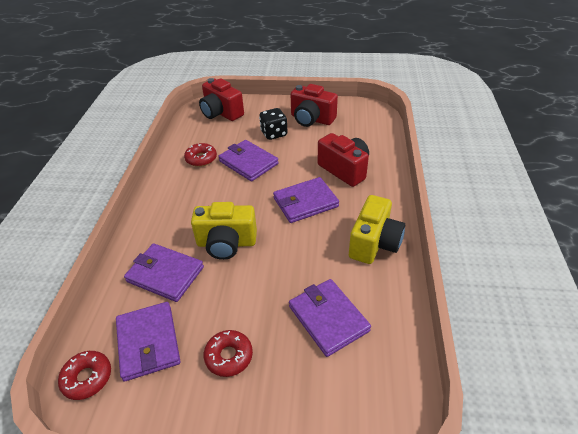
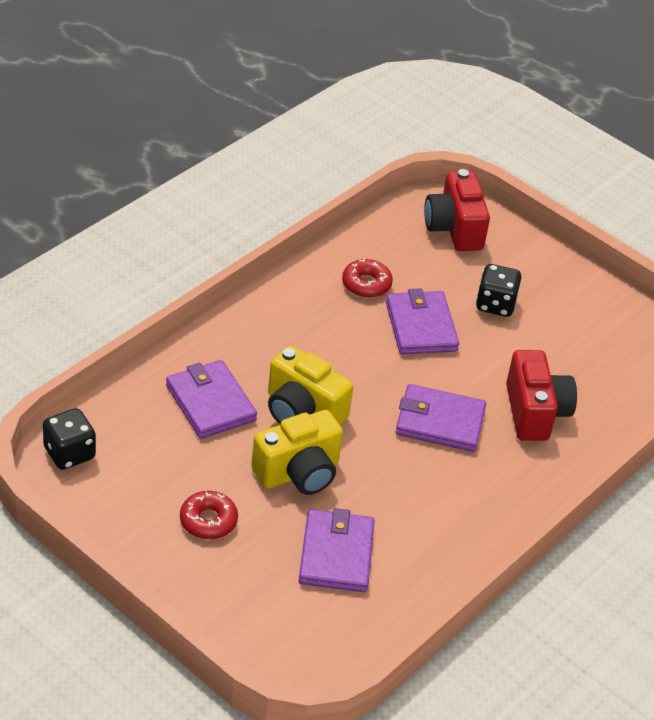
camera: 30 degrees right, 0 degrees up
red donut [58,351,111,400] -> black dice [43,408,96,470]
purple wallet [116,302,180,382] -> none
red camera [290,84,338,127] -> none
yellow camera [349,195,405,264] -> yellow camera moved to [251,410,343,495]

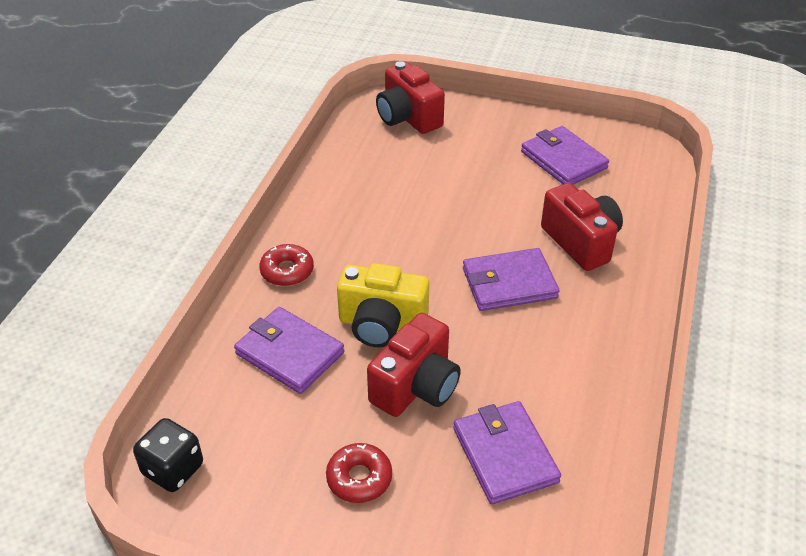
camera: 20 degrees left, 0 degrees up
yellow camera [251,410,343,495] -> red camera [367,313,461,417]
red donut [342,259,393,298] -> red donut moved to [259,244,314,286]
purple wallet [386,288,459,355] -> purple wallet moved to [521,126,609,185]
black dice [476,264,521,317] -> none

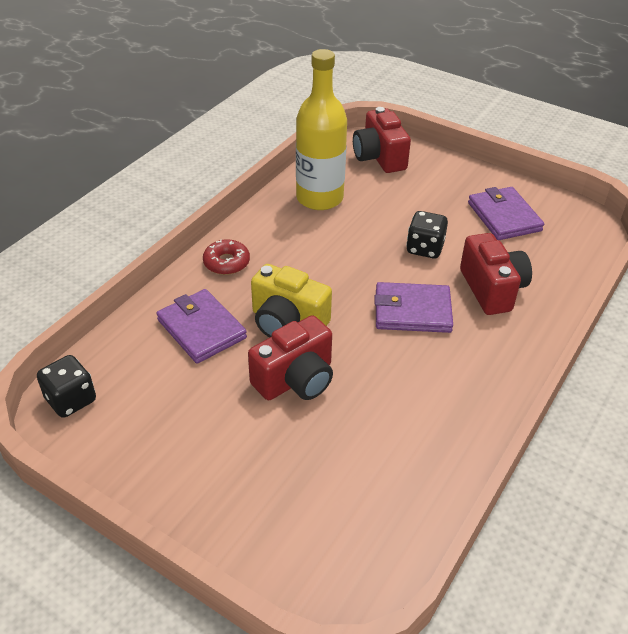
camera: 15 degrees right, 0 degrees up
red donut [326,443,392,503] -> none
purple wallet [453,401,561,505] -> none
none -> yellow bottle [296,49,347,210]
none -> black dice [406,211,448,258]

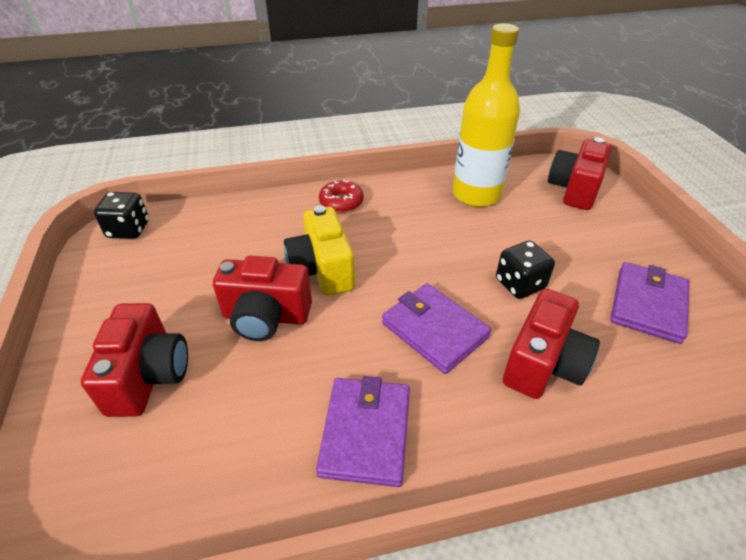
camera: 45 degrees right, 0 degrees up
purple wallet [156,289,247,364] -> purple wallet moved to [316,376,410,487]
none -> red camera [81,303,188,417]

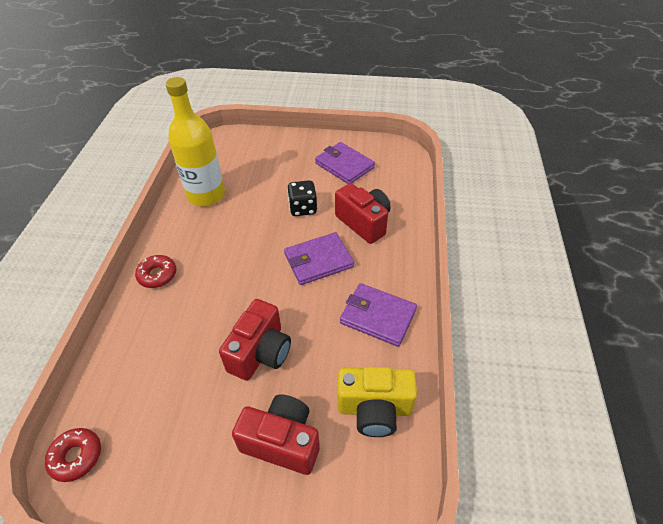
camera: 70 degrees left, 5 degrees up
black dice [94,192,149,239] -> red donut [45,428,101,482]
yellow camera [284,205,355,296] -> yellow camera moved to [338,367,417,437]
red camera [548,137,612,210] -> none

